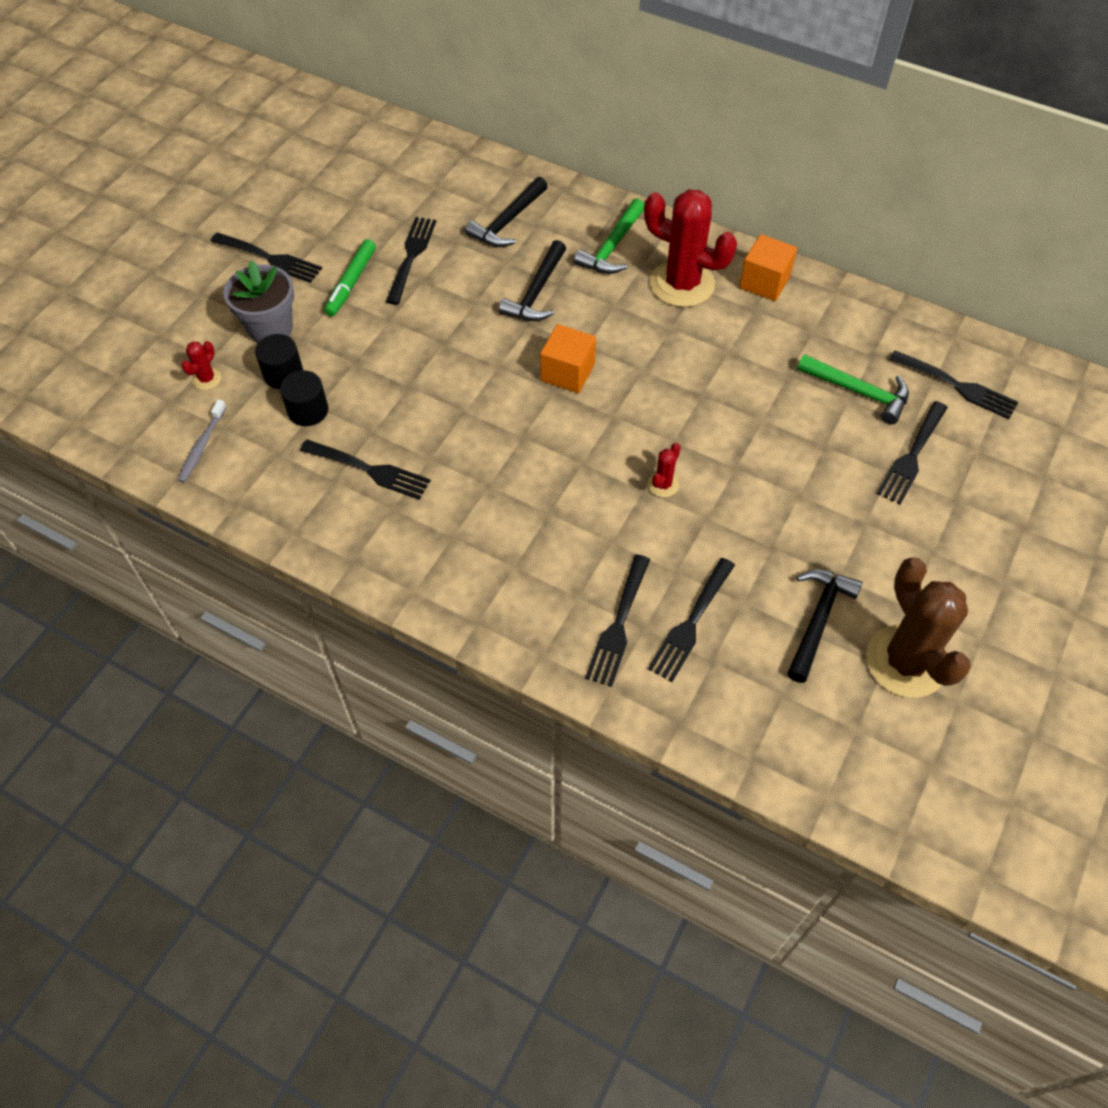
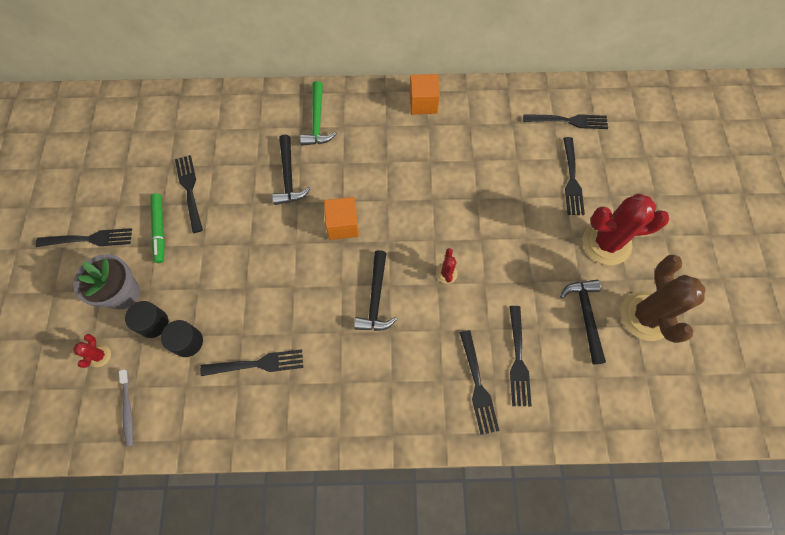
camera: 30 degrees left, 10 degrees up
black hammer [465,177,548,247] -> black hammer moved to [354,250,397,331]
red cactus [644,189,737,307] -> red cactus moved to [583,194,669,265]
green hammer [797,354,909,425] -> none
brown cactus [866,557,971,698] -> brown cactus turned 45 degrees clockwise [621,255,706,343]

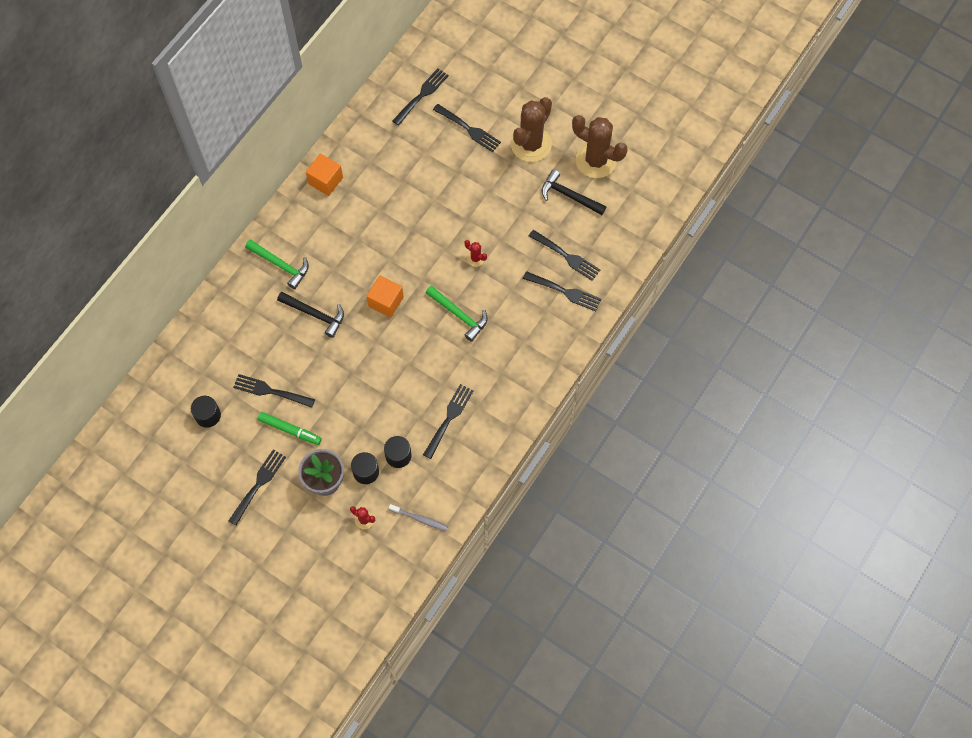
camera: 55 degrees left, 0 degrees up
black hammer [354,250,397,331] -> green hammer [426,285,488,342]
red cactus [583,194,669,265] -> brown cactus [511,97,552,162]
none -> black cylinder [191,396,221,428]

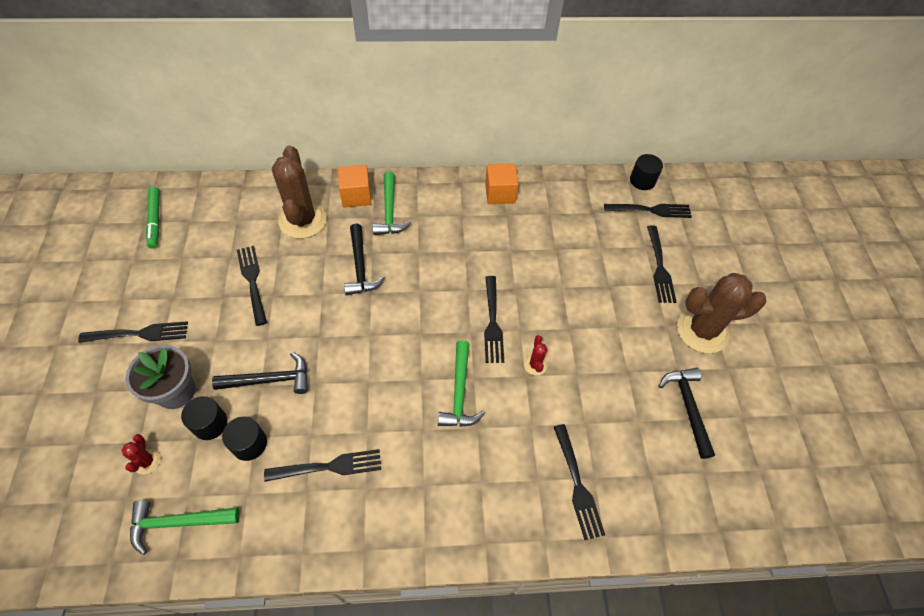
camera: 50 degrees right, 10 degrees down
black cylinder [191,396,221,428] -> black cylinder moved to [630,154,663,190]
green marker [258,412,322,445] -> green marker moved to [146,187,160,248]
orange cube [367,275,404,318] -> orange cube moved to [338,165,372,208]
grey toothbrush [389,504,448,531] -> green hammer [130,500,240,555]
black fork [529,230,600,281] -> black fork moved to [484,276,504,363]
brown cactus [572,115,627,178] -> brown cactus moved to [272,145,327,239]
none -> black hammer [212,352,308,394]

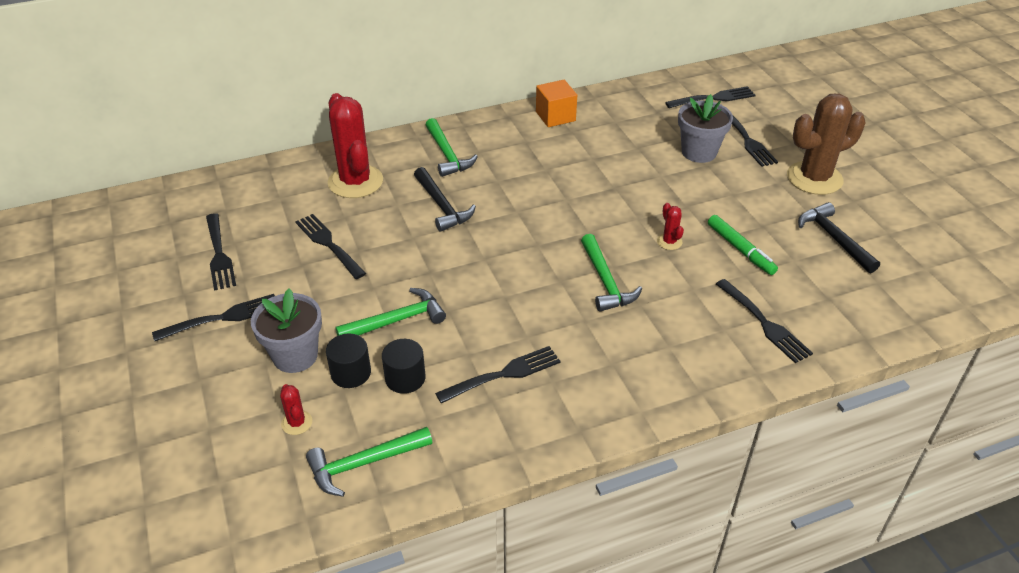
camera: 15 degrees left, 15 degrees down
green marker [146,187,160,248] -> green marker moved to [708,215,778,275]
black hammer [212,352,308,394] -> green hammer [335,288,446,336]
brown cactus [272,145,327,239] -> red cactus [328,93,383,198]
orange cube [338,165,372,208] -> none
black fork [484,276,504,363] -> black fork moved to [206,213,236,291]
black cylinder [630,154,663,190] -> none
none -> grey flower pot [678,94,733,163]

